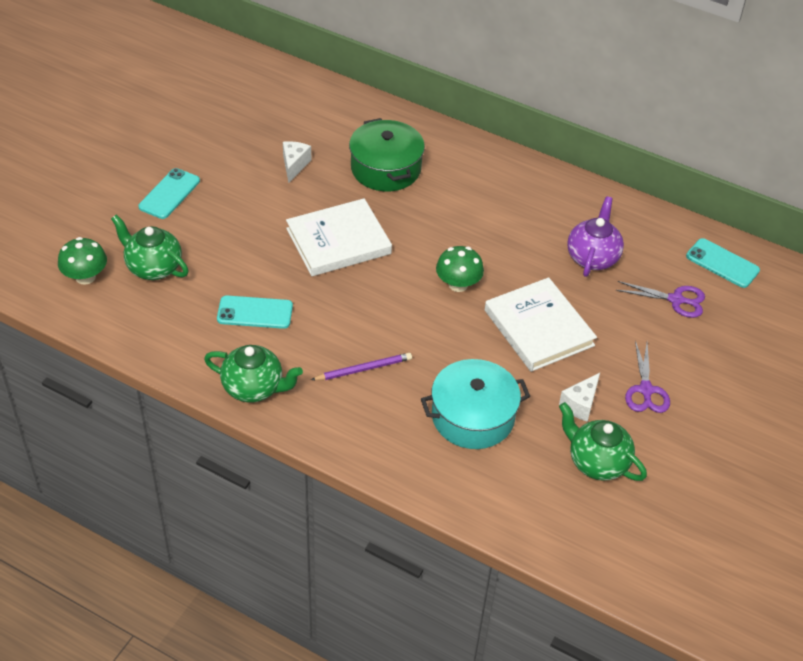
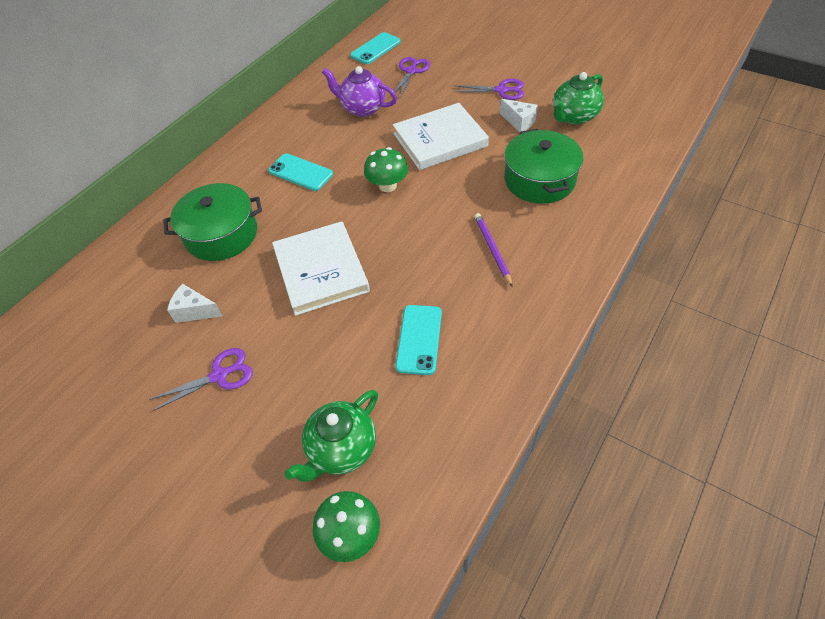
camera: 80 degrees left, 5 degrees up
turquoise phone [138,168,200,219] -> turquoise phone moved to [268,153,333,191]
green teapot [204,345,303,402] -> none
turquoise pot [421,359,530,449] -> green pot [505,129,583,204]
none -> purple scissors [148,348,253,411]

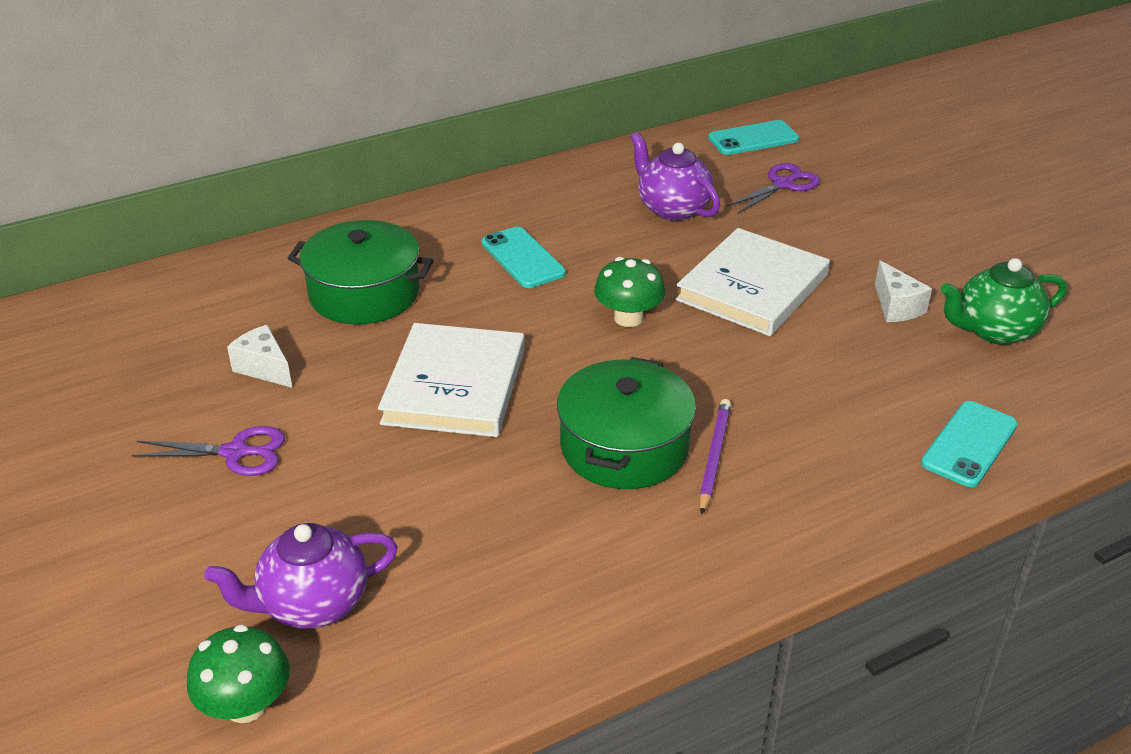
camera: 25 degrees right, 15 degrees down
green teapot [285,390,378,482] -> purple teapot [204,523,398,629]
white book [393,103,489,170] -> white book turned 60 degrees counterclockwise [675,228,830,336]
turquoise phone [395,305,442,375] -> turquoise phone moved to [921,401,1018,487]
purple scissors [453,79,524,100] -> none
green pot [505,129,583,204] -> green pot moved to [557,357,696,489]

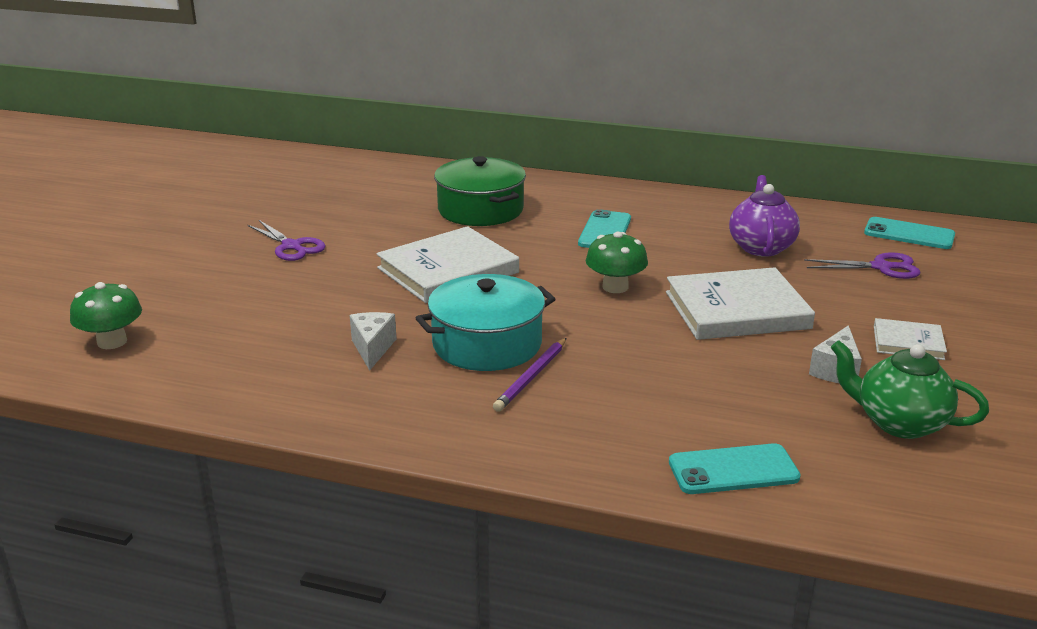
camera: 45 degrees right, 10 degrees down
purple teapot [204,523,398,629] -> none
white cheese [227,325,292,388] -> white cheese moved to [350,312,397,371]
green pot [557,357,696,489] -> turquoise pot [416,274,555,371]
purple pencil [699,399,731,515] -> purple pencil turned 150 degrees clockwise [493,338,566,412]
none -> white book [874,318,947,360]

